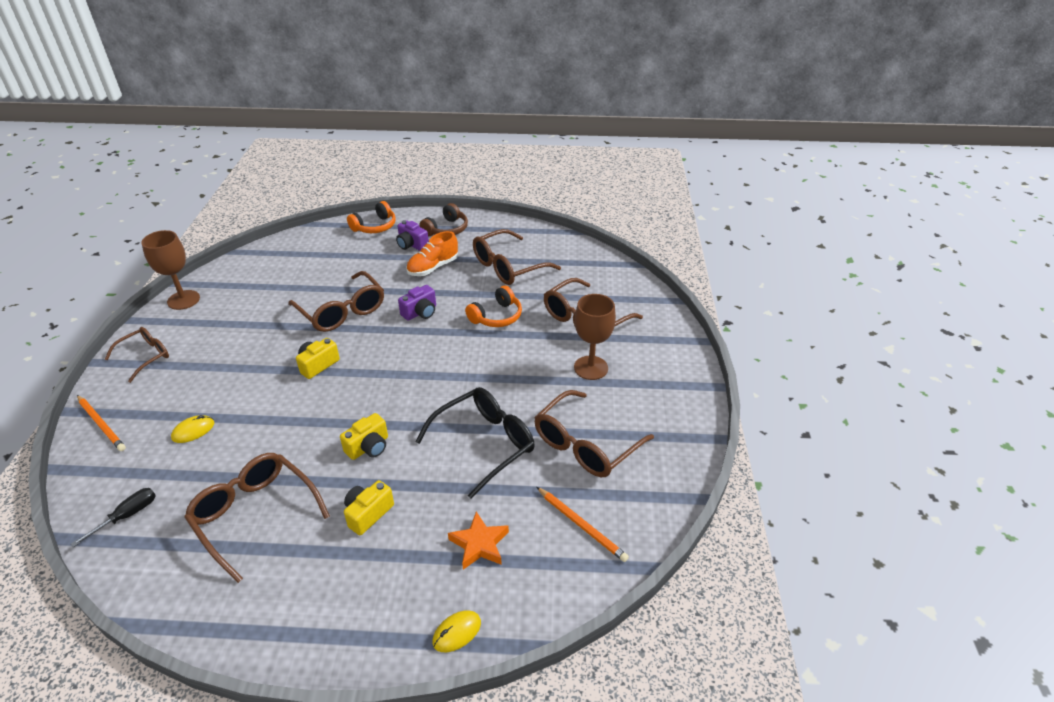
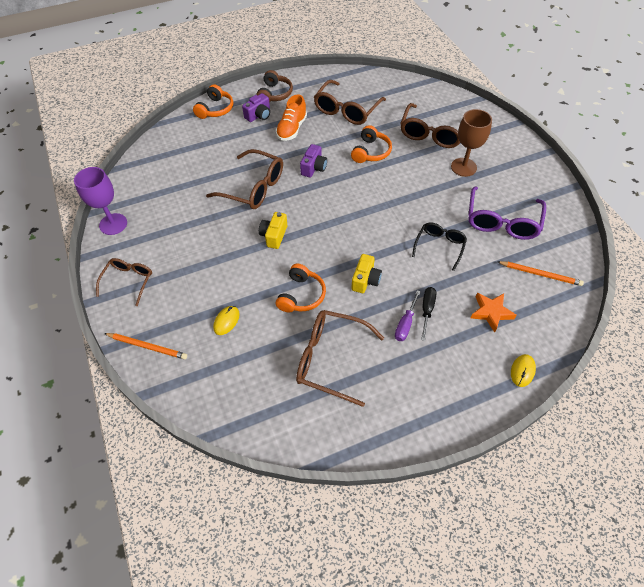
camera: 25 degrees left, 15 degrees up
black screwdriver [71,488,156,547] -> black screwdriver moved to [421,287,436,341]
brown goblet [141,230,200,310] -> purple goblet [74,167,127,235]
yellow camera [344,480,394,535] -> purple screwdriver [395,290,421,341]
purple camera [396,220,429,251] -> purple camera turned 60 degrees counterclockwise [242,93,270,122]
black glasses [415,387,535,499] -> black glasses [412,223,467,271], size x0.62
brown glasses [534,390,654,477] -> purple glasses [468,186,546,240]
none -> orange headphones [276,264,326,313]

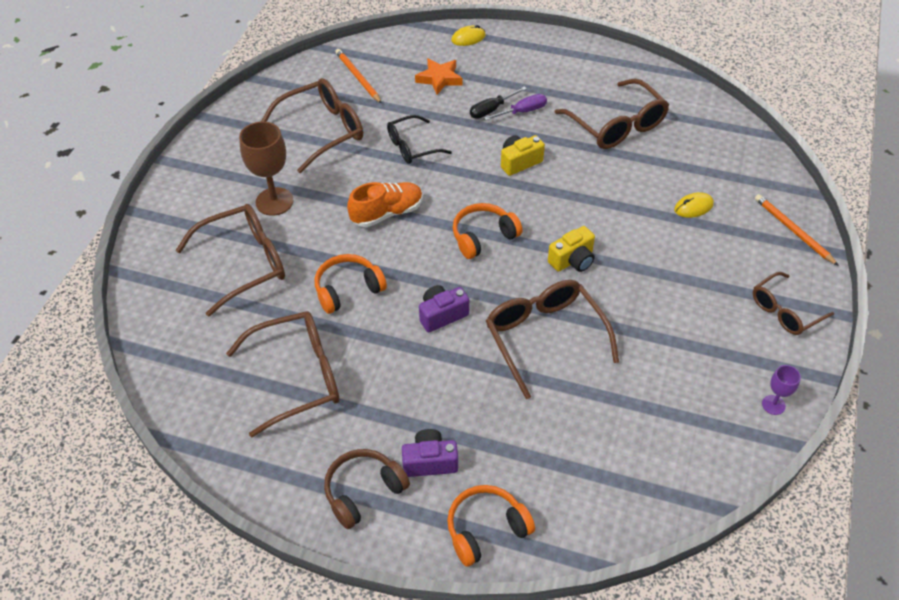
camera: 140 degrees left, 5 degrees down
purple goblet [74,167,127,235] -> purple goblet [762,365,801,415], size x0.51
orange shoe [276,94,307,141] -> orange shoe moved to [347,182,423,227]
orange headphones [276,264,326,313] -> orange headphones moved to [453,203,522,259]
purple glasses [468,186,546,240] -> brown glasses [261,78,363,173]

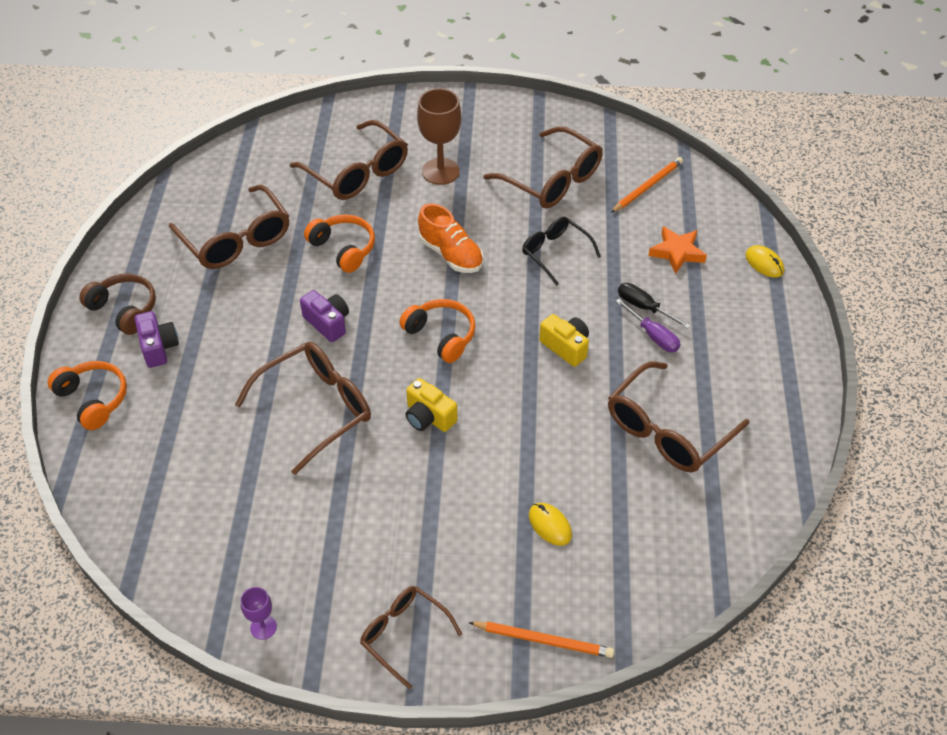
camera: 75 degrees right, 0 degrees up
orange pencil [755,194,839,266] -> orange pencil turned 60 degrees clockwise [468,621,614,658]

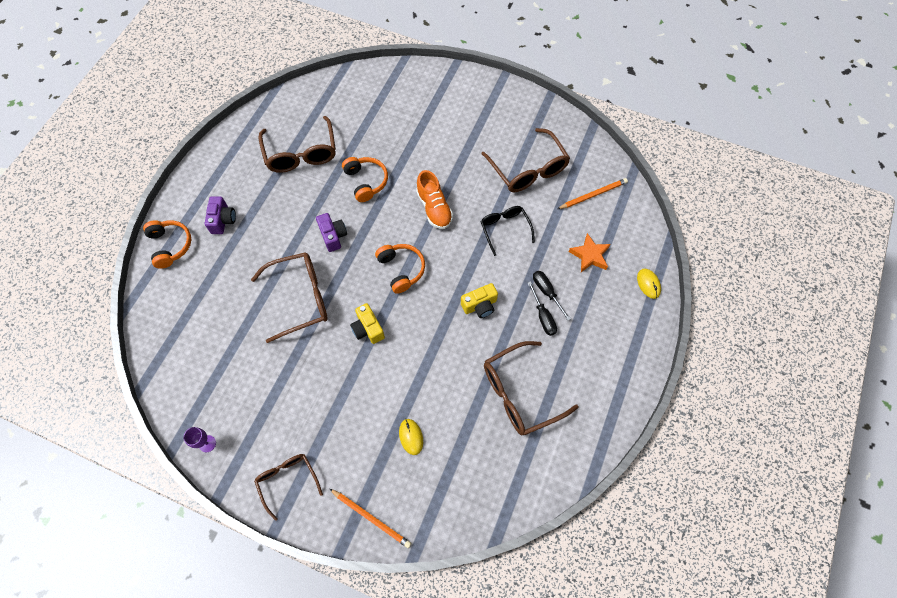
camera: 20 degrees right, 15 degrees up
brown headphones [79,274,156,335] -> none
brown glasses [290,120,408,200] -> none
brown goblet [417,88,461,185] -> none
yellow camera [539,314,589,367] -> yellow camera turned 90 degrees clockwise [461,283,498,318]
purple screwdriver [615,299,680,352] -> black screwdriver [527,281,557,336]

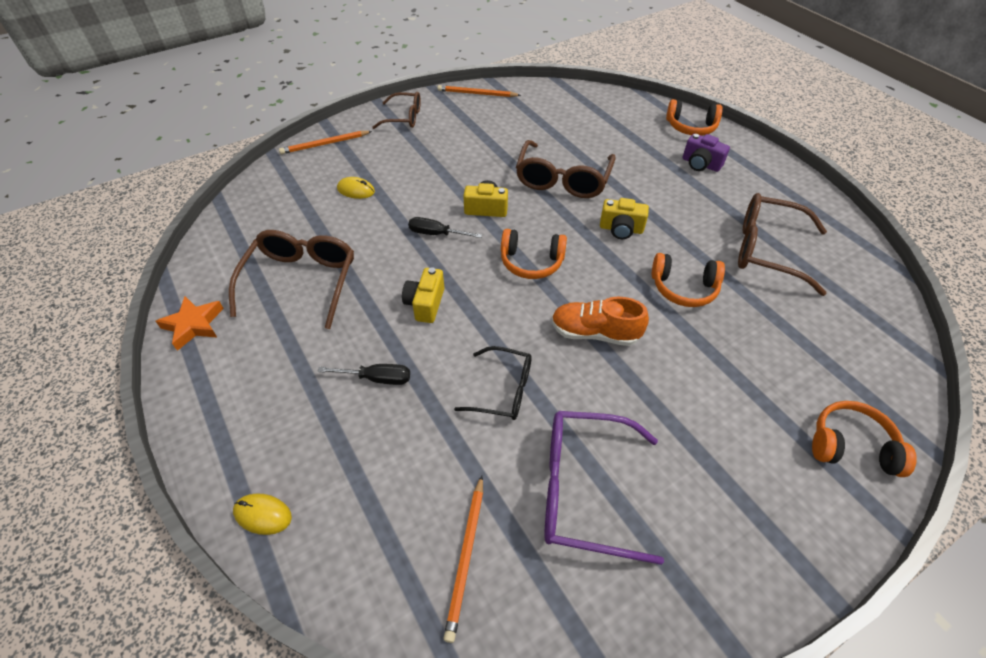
camera: 125 degrees right, 15 degrees down
purple goblet [183,427,216,452] -> orange pencil [437,85,521,97]
purple camera [316,213,347,252] -> yellow camera [600,198,649,239]
brown glasses [482,128,570,192] -> purple glasses [544,411,664,565]
black screwdriver [527,281,557,336] -> black screwdriver moved to [408,217,482,238]
orange star [569,233,610,272] -> orange star moved to [156,296,224,351]
none -> orange headphones [812,401,917,477]

